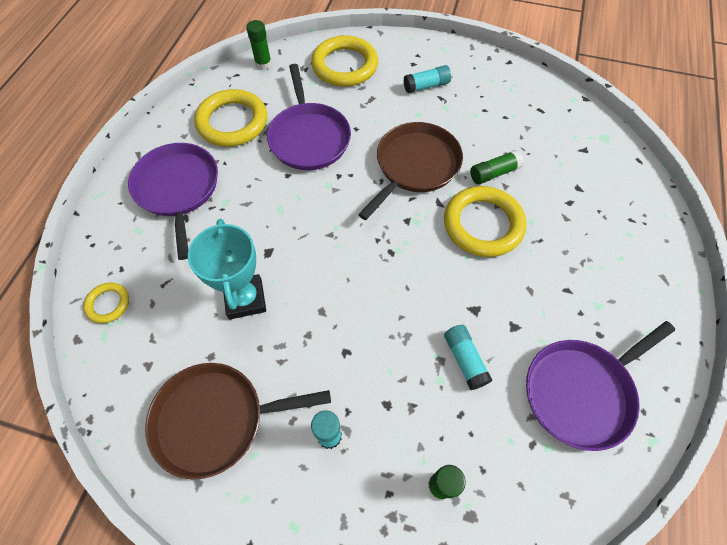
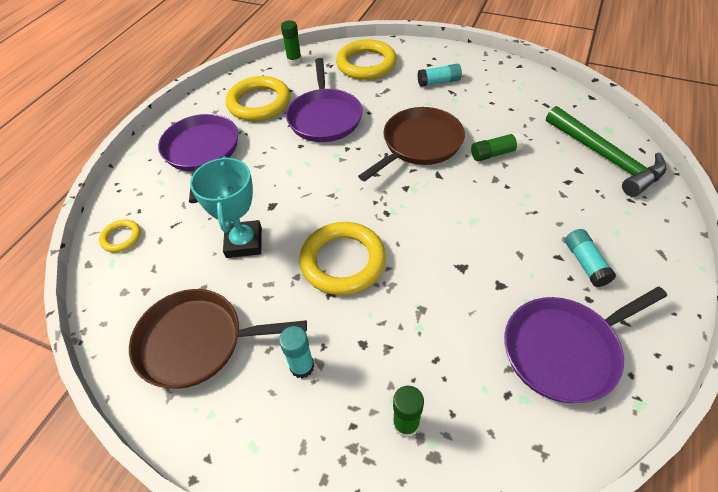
camera: 10 degrees right, 10 degrees down
yellow ring [444,186,526,257] -> yellow ring moved to [299,222,386,295]
turquoise glue stick [444,325,492,390] -> turquoise glue stick moved to [565,229,616,287]
none -> green hammer [546,106,666,197]

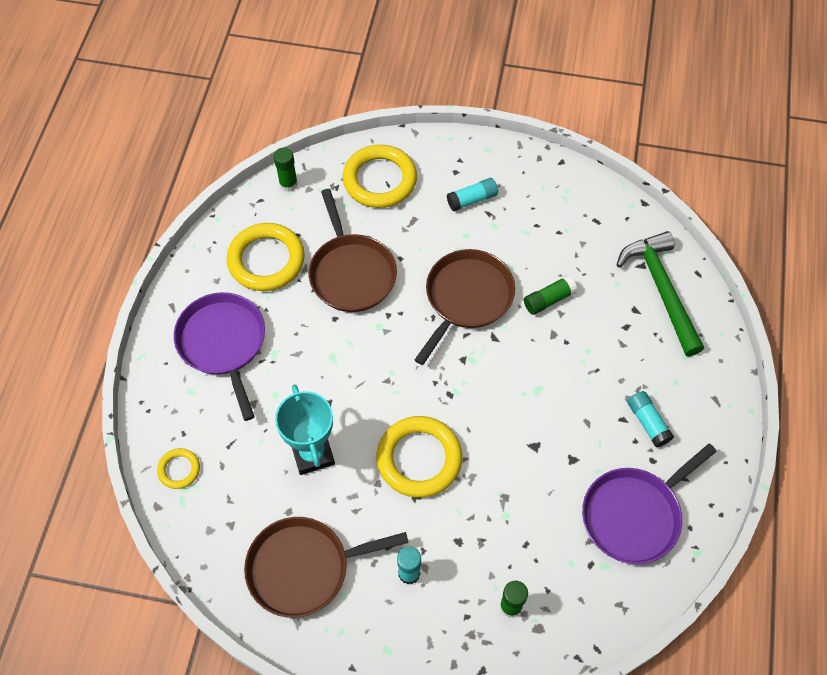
camera: 15 degrees left, 10 degrees up
purple pan [286,58,362,142] -> brown pan [309,189,397,312]
green hammer [546,106,666,197] -> green hammer turned 150 degrees counterclockwise [617,231,704,356]

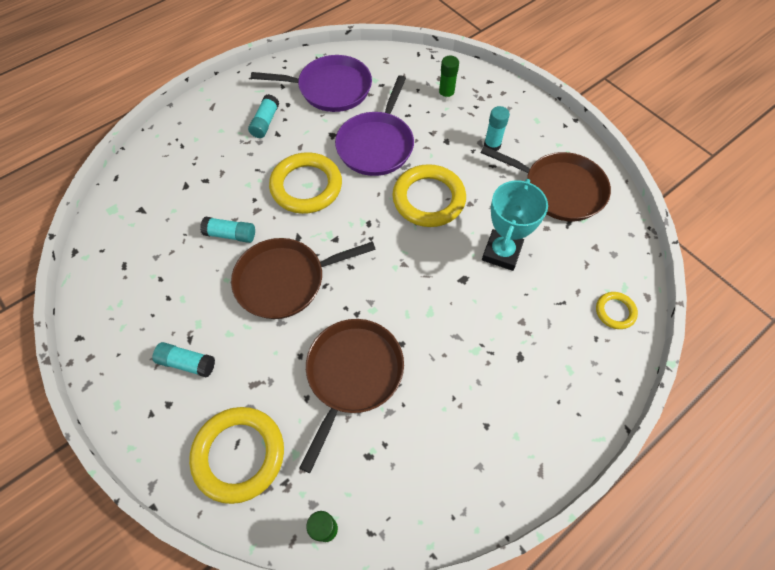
camera: 140 degrees left, 0 degrees up
purple pan [174,292,265,421] -> purple pan moved to [335,75,414,176]
yellow ring [227,223,305,291] -> yellow ring moved to [269,152,342,214]
green glue stick [524,275,577,315] -> turquoise glue stick [200,217,255,243]
green hammer [617,231,704,356] -> none

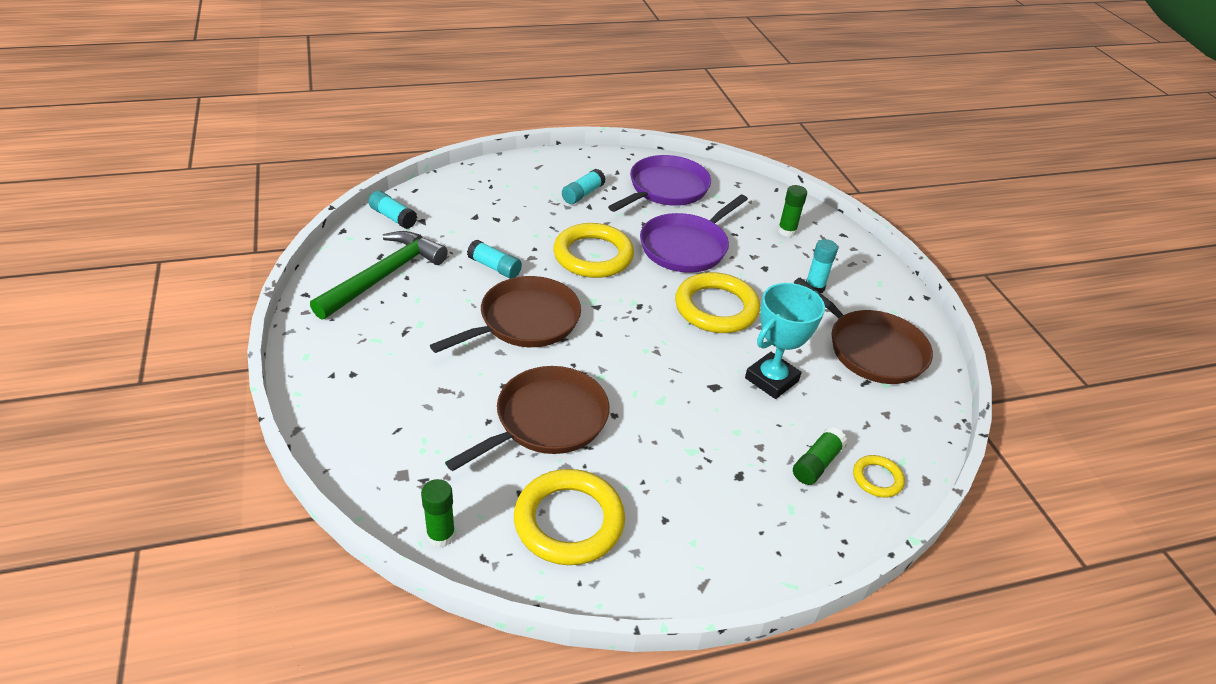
camera: 20 degrees right, 20 degrees down
turquoise glue stick [152,342,215,377] -> turquoise glue stick moved to [369,191,417,229]
yellow ring [189,407,284,504] -> yellow ring moved to [514,469,625,565]
brown pan [231,238,376,319] -> brown pan turned 135 degrees clockwise [430,276,581,353]
purple pan [251,55,372,112] -> purple pan turned 75 degrees counterclockwise [608,155,711,212]
none -> green hammer [310,231,448,319]
none -> green glue stick [793,427,847,485]

